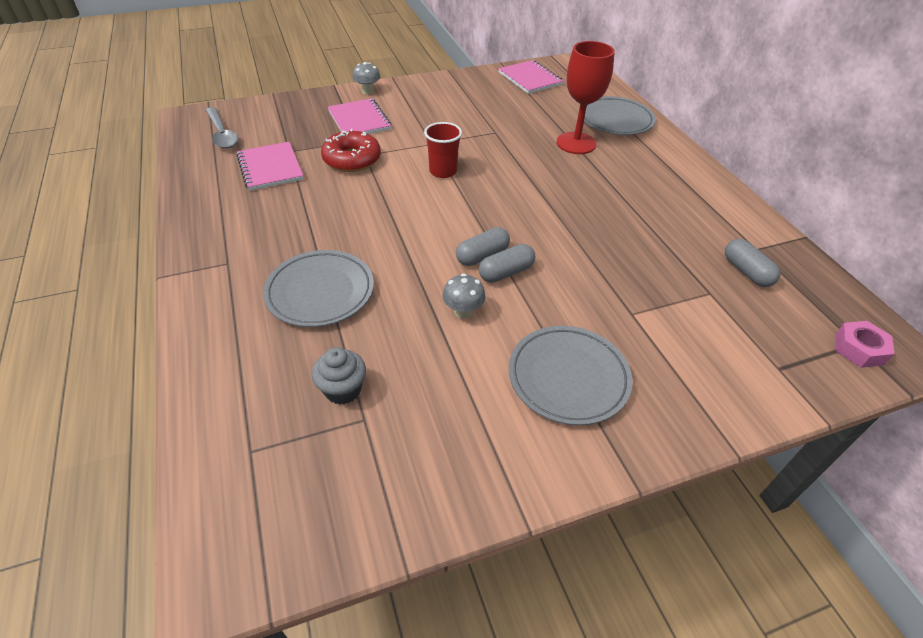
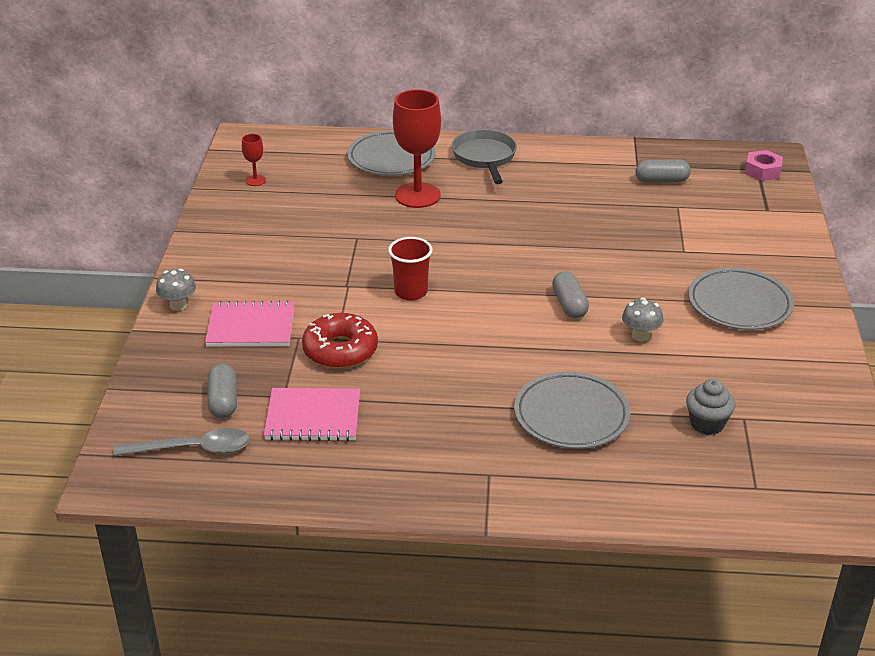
camera: 65 degrees left, 10 degrees down
grey capsule [479,244,535,283] -> grey capsule moved to [208,364,237,418]
pink notebook [498,60,563,94] -> red goblet [242,134,266,186]
none -> grey pan [452,129,517,184]

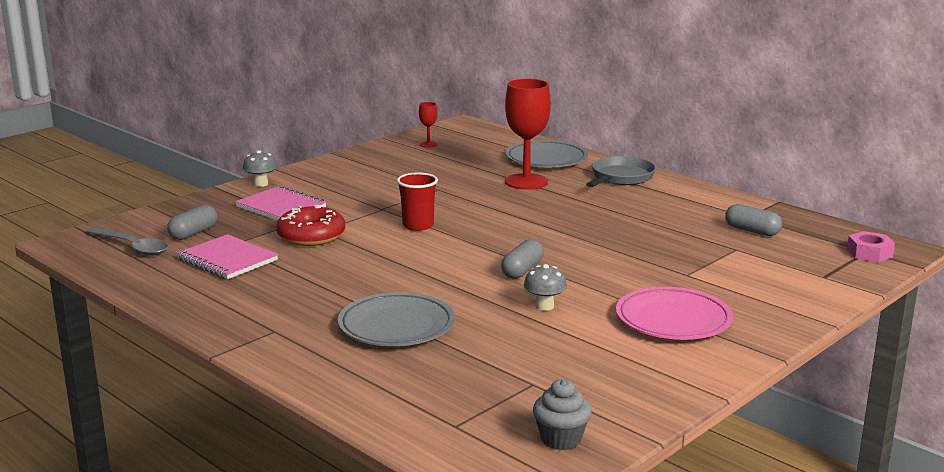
camera: 40 degrees right, 15 degrees down
grey cupcake [686,379,736,435] -> grey cupcake moved to [533,379,591,450]
grey plate [688,267,794,330] -> pink plate [616,287,733,340]

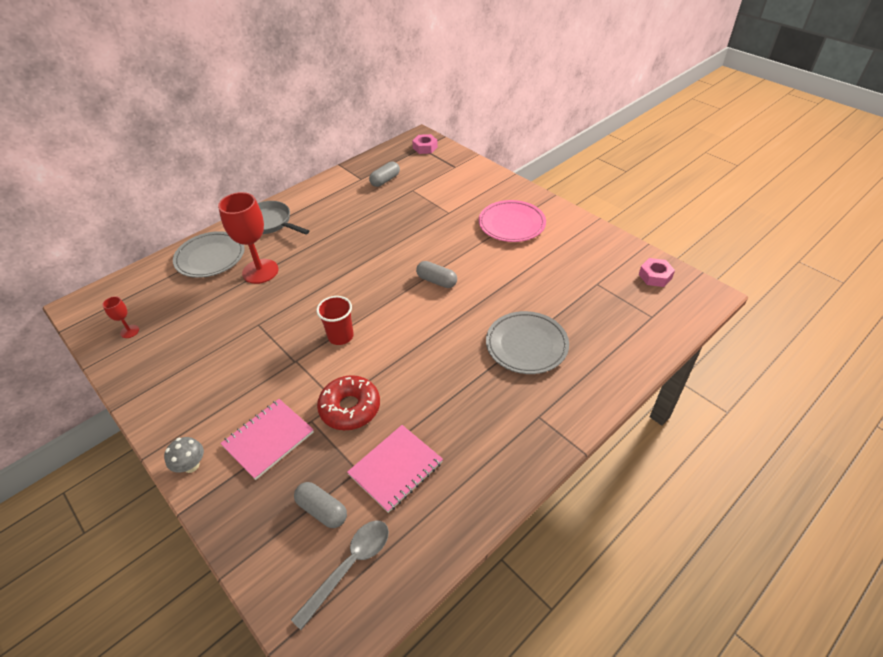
camera: 85 degrees left, 25 degrees up
grey mushroom [524,264,567,311] -> none
grey cupcake [533,379,591,450] -> pink nut [639,258,675,287]

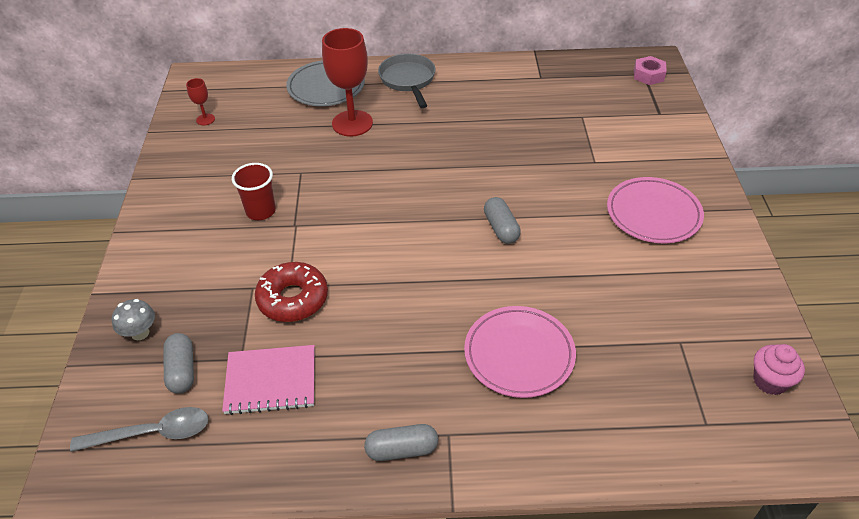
camera: 40 degrees right, 0 degrees up
grey mushroom [164,437,204,473] -> grey mushroom moved to [112,299,155,340]
pink notebook [220,399,314,480] -> none
red cup [316,296,354,345] -> red cup moved to [232,163,276,220]
grey capsule [369,162,400,187] -> grey capsule moved to [364,424,438,461]
grey plate [486,311,569,374] -> pink plate [464,306,576,398]
pink nut [639,258,675,287] -> pink cupcake [753,344,805,395]

